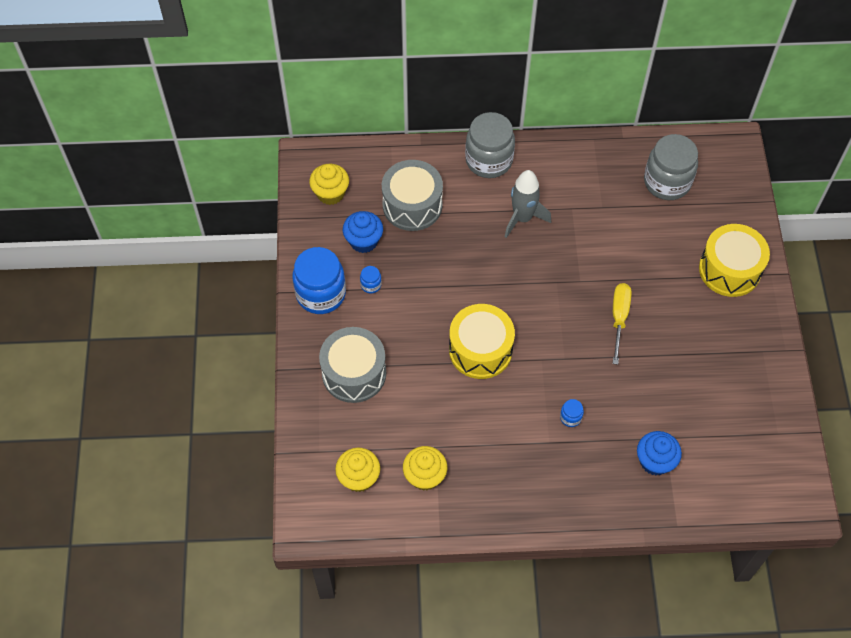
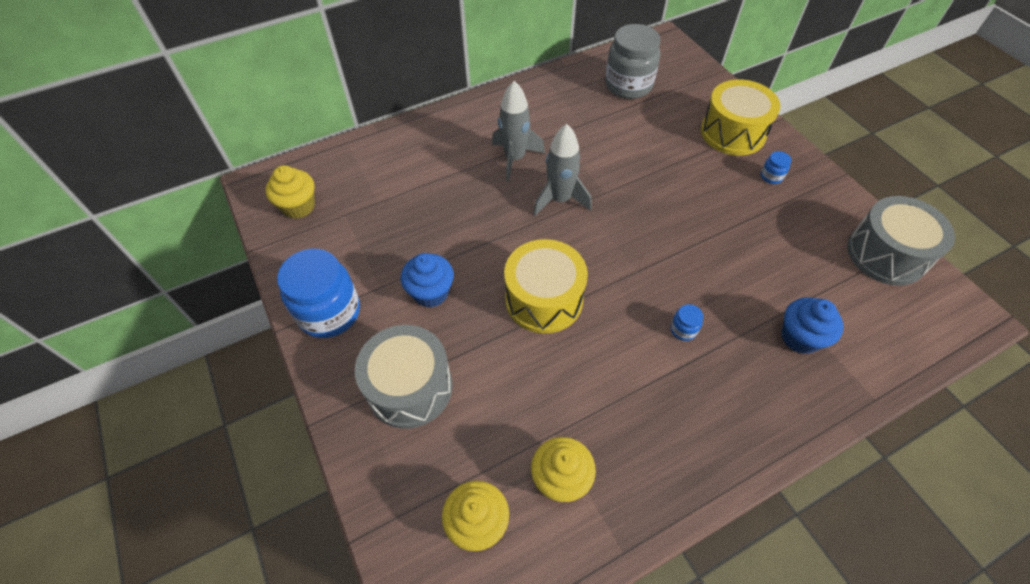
camera: 25 degrees left, 5 degrees down
blue cupcake [343,211,383,253] -> blue cupcake moved to [401,253,454,307]
blue jar [360,266,382,293] -> blue jar moved to [760,151,791,184]
grey drum [382,160,443,231] -> grey drum moved to [847,196,955,286]
grey jar [465,112,515,178] -> none
yellow screwdriver [613,283,632,365] -> none
none -> grey rocket [533,124,592,216]

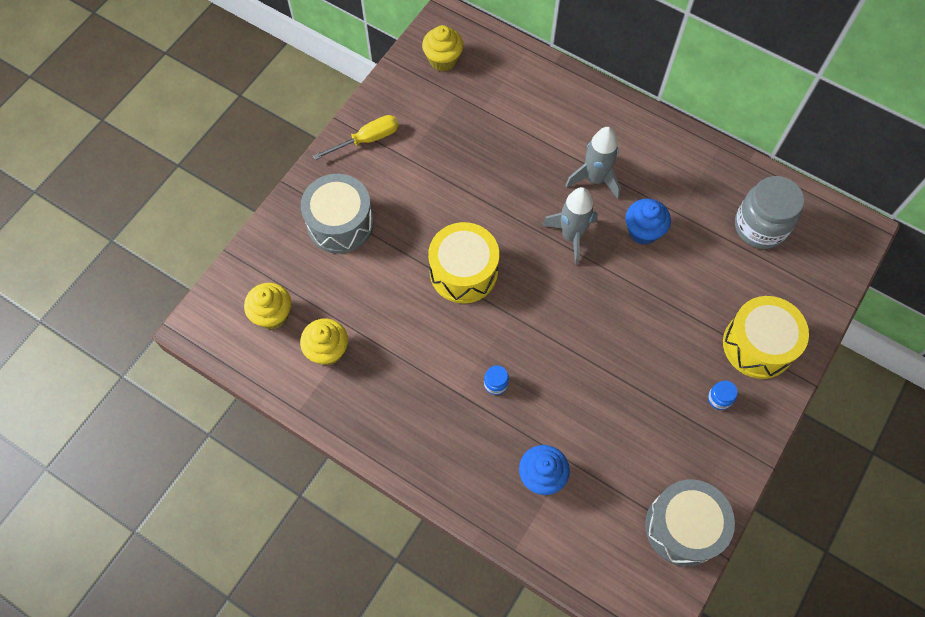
camera: 60 degrees right, 10 degrees up
blue jar [277,249,360,338] -> yellow screwdriver [313,115,399,160]
blue cupcake [401,253,454,307] -> blue cupcake moved to [626,199,671,245]

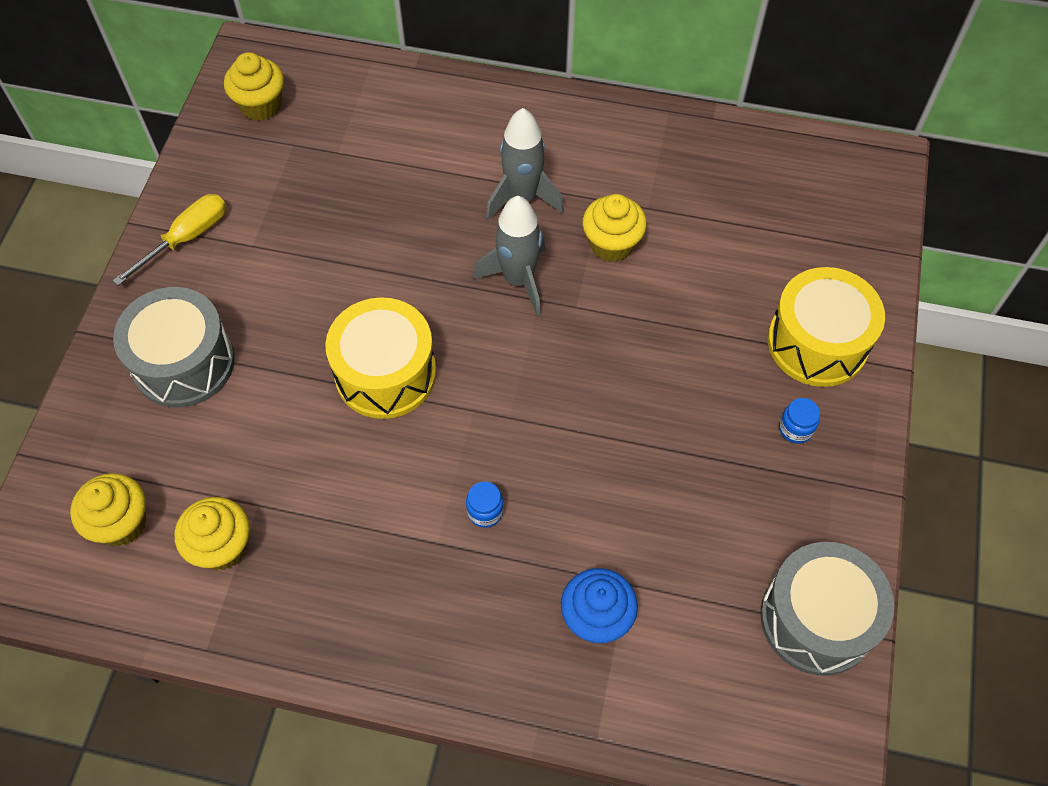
camera: 20 degrees left, 5 degrees down
blue cupcake [626,199,671,245] -> yellow cupcake [582,194,647,262]
grey jar [735,176,804,249] -> none

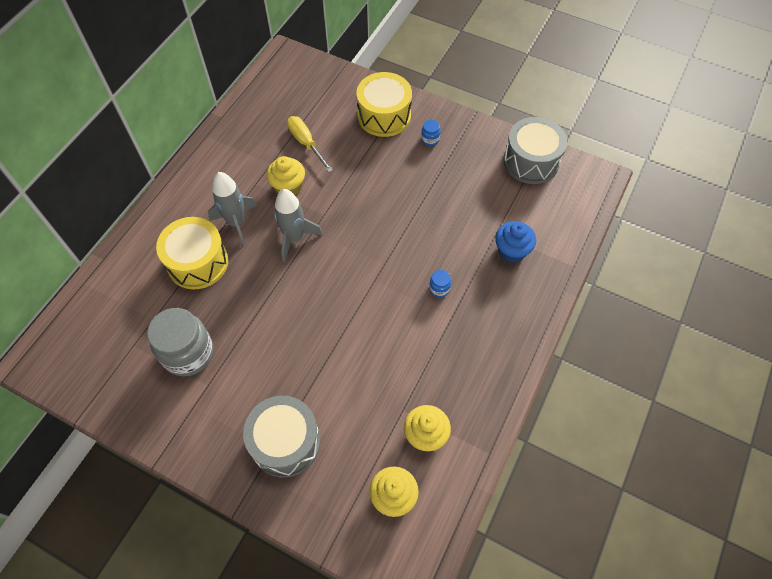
camera: 75 degrees left, 0 degrees up
yellow screwdriver [113,194,226,286] -> yellow screwdriver moved to [287,116,333,172]
yellow cupcake [224,52,284,121] -> none
yellow drum [325,297,436,419] -> yellow drum moved to [156,217,228,289]
none -> grey jar [147,308,213,377]

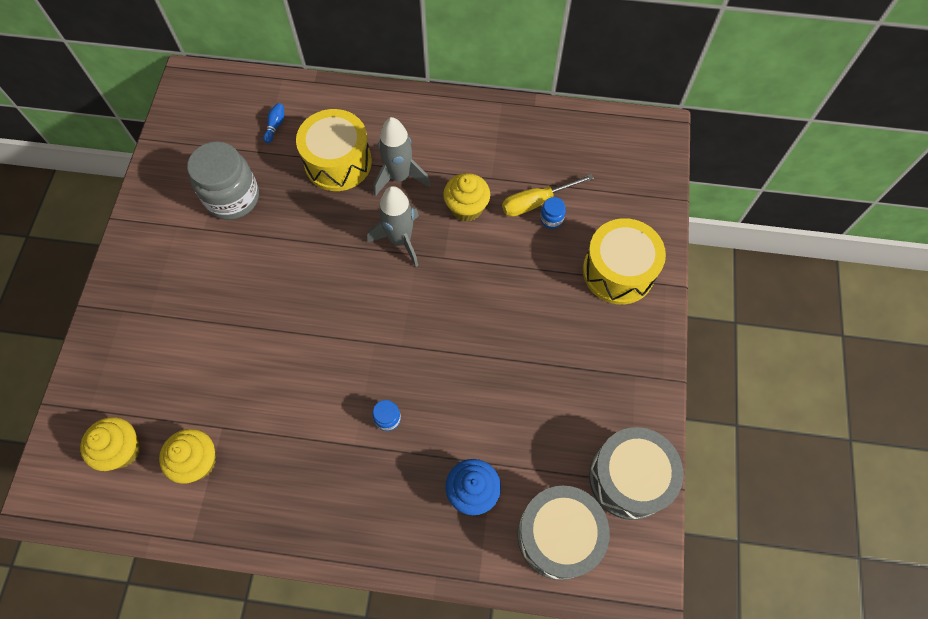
camera: 70 degrees right, 5 degrees up
grey drum [243,396,320,478] -> grey drum moved to [517,486,610,580]
yellow screwdriver [287,116,333,172] -> yellow screwdriver turned 150 degrees counterclockwise [502,174,594,217]
blue jar [421,120,441,146] -> blue jar moved to [540,197,566,229]
none -> blue bowling pin [263,103,284,143]

